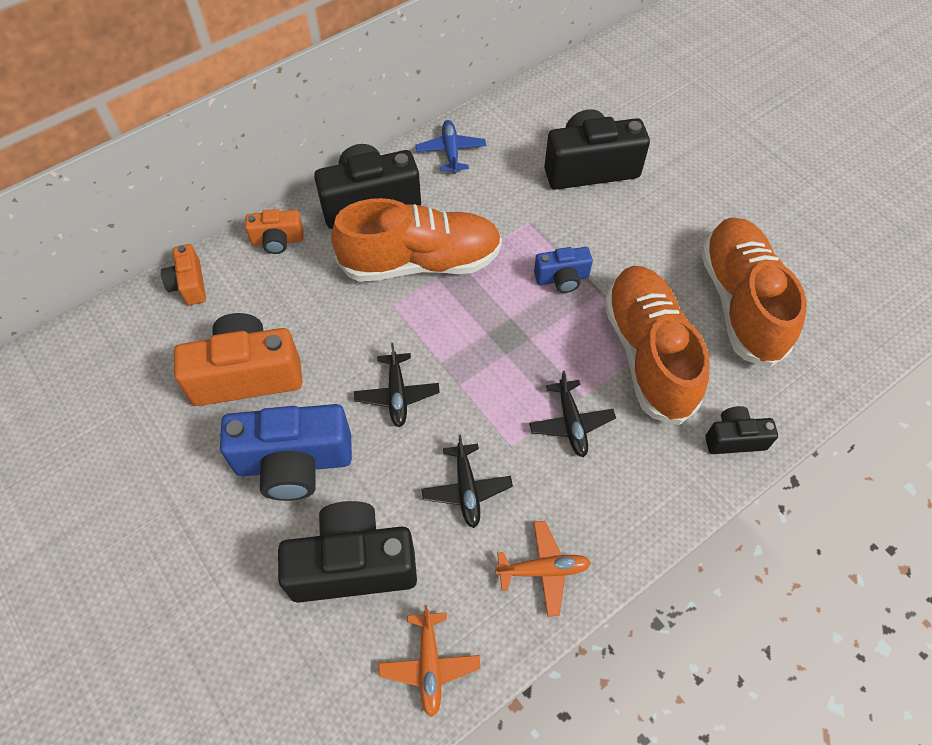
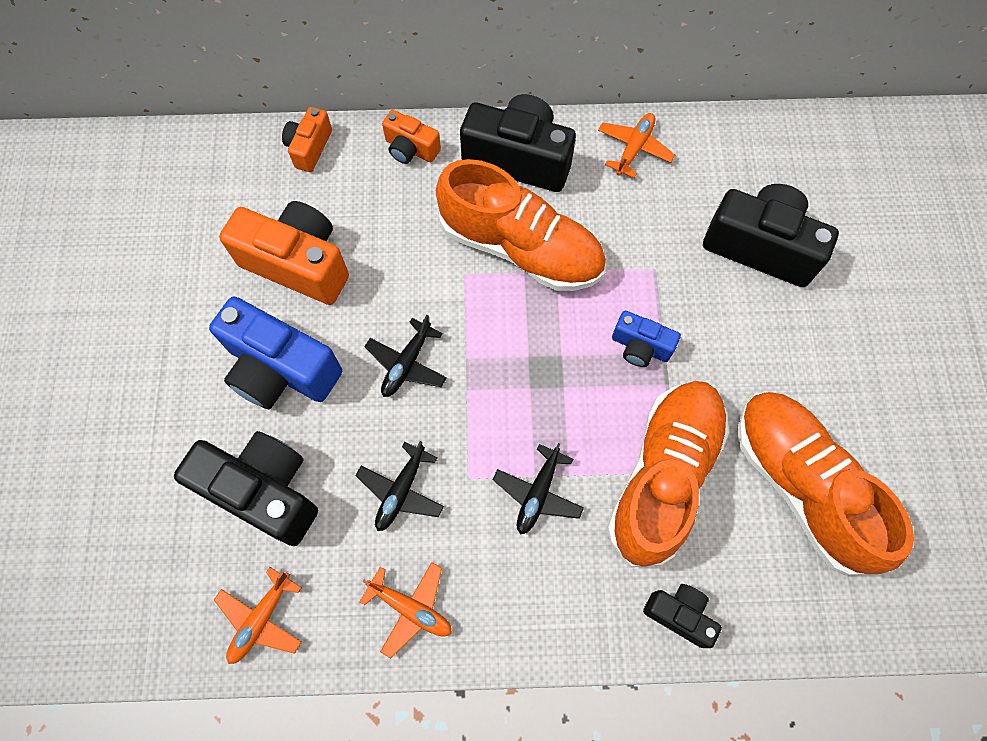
camera: 35 degrees right, 10 degrees up
blue plane [416,120,486,174] -> orange plane [598,113,675,178]
orange shoe [701,217,807,368] -> orange shoe turned 60 degrees counterclockwise [737,392,914,575]

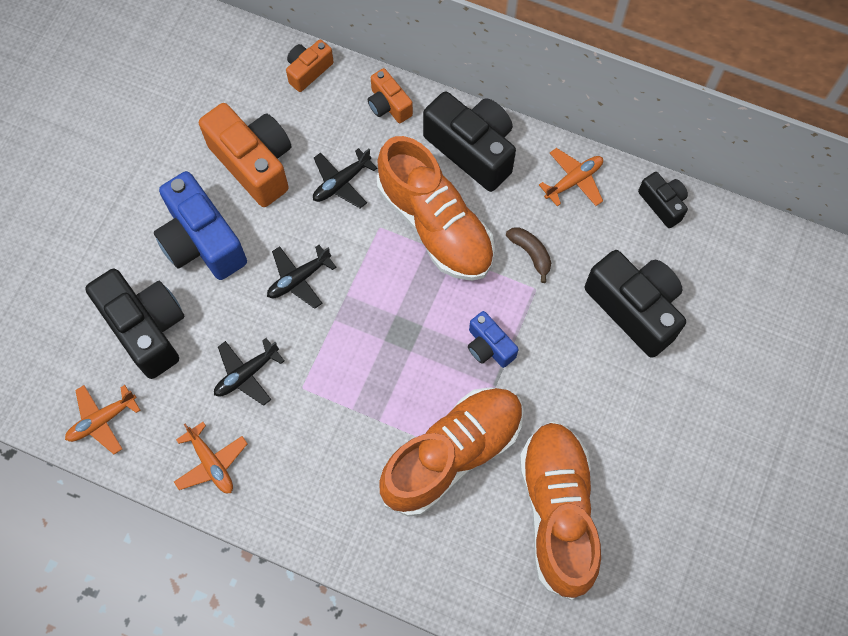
camera: 25 degrees right, 0 degrees up
black plane [493,443,584,535] -> black plane moved to [313,148,377,208]
black camera [643,584,722,648] -> black camera moved to [638,172,688,228]
none -> brown banana [506,227,551,283]

